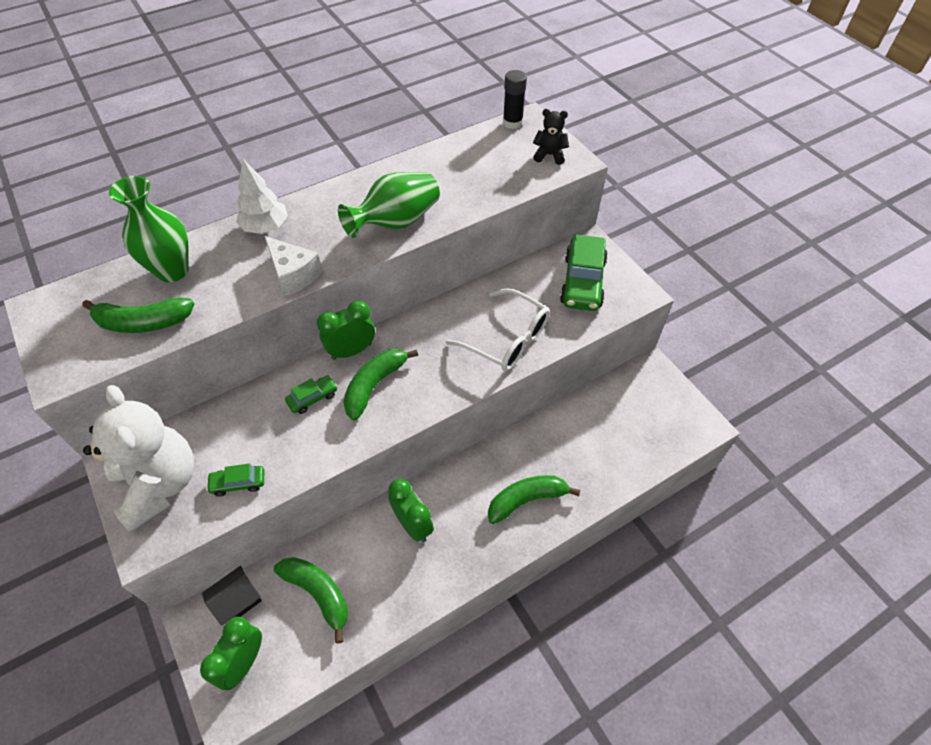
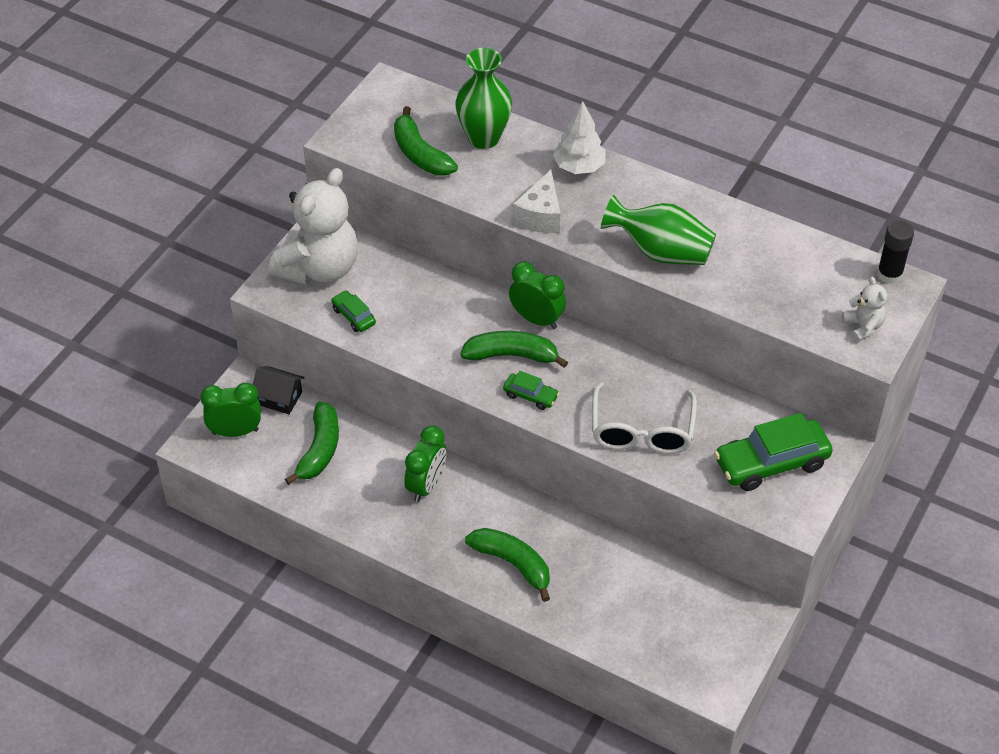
camera: 60 degrees right, 5 degrees down
green car [285,375,338,414] -> green car moved to [503,371,559,410]
black teddy bear [533,109,569,165] -> white teddy bear [842,277,887,342]

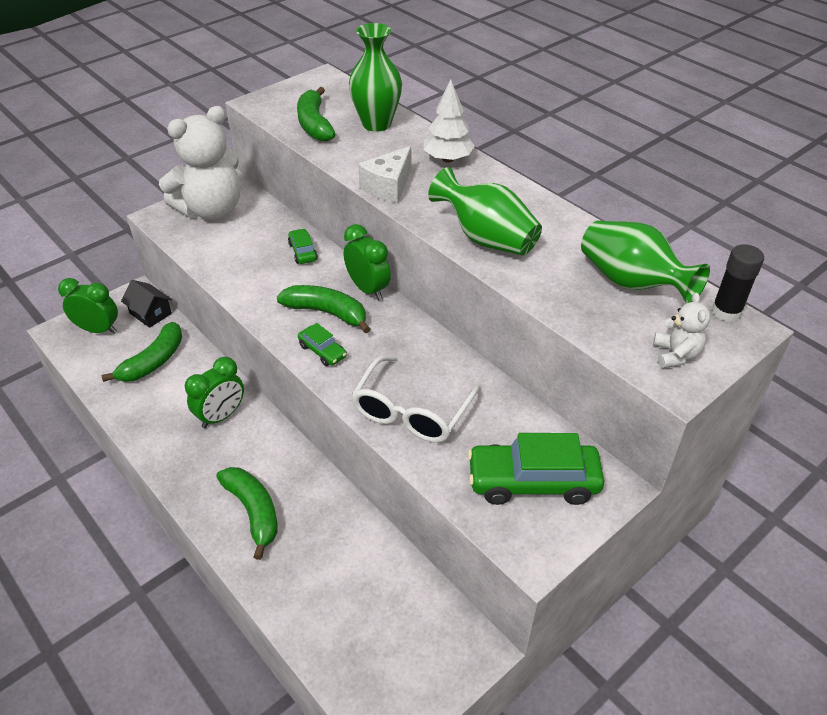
camera: 20 degrees right, 5 degrees down
green car [331,290,376,332] -> green car moved to [288,229,318,264]
none -> green vase [581,221,710,303]

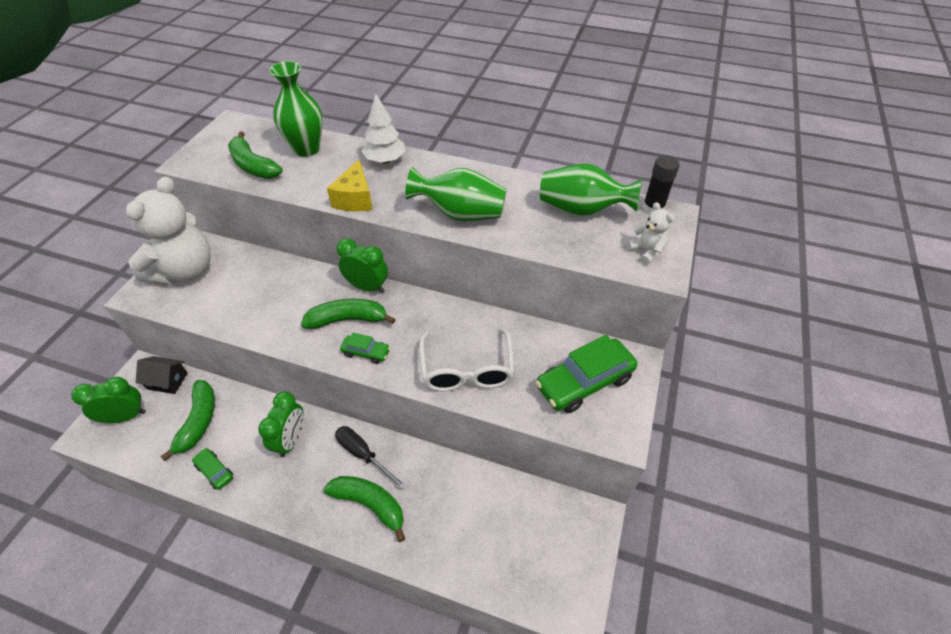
camera: 30 degrees left, 5 degrees up
green car [288,229,318,264] -> green car moved to [192,448,233,490]
white cheese [358,146,411,203] -> yellow cheese [327,159,373,212]
none -> black screwdriver [335,426,406,490]

